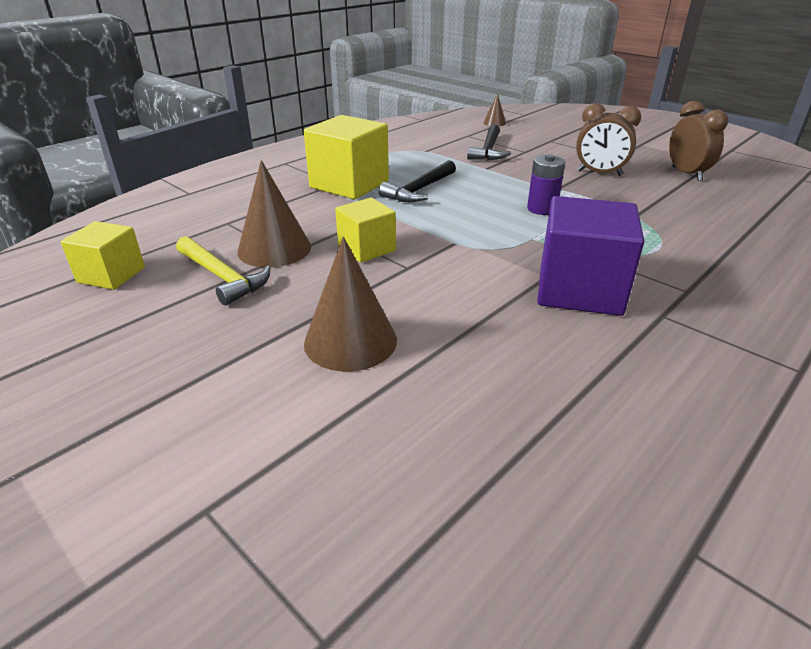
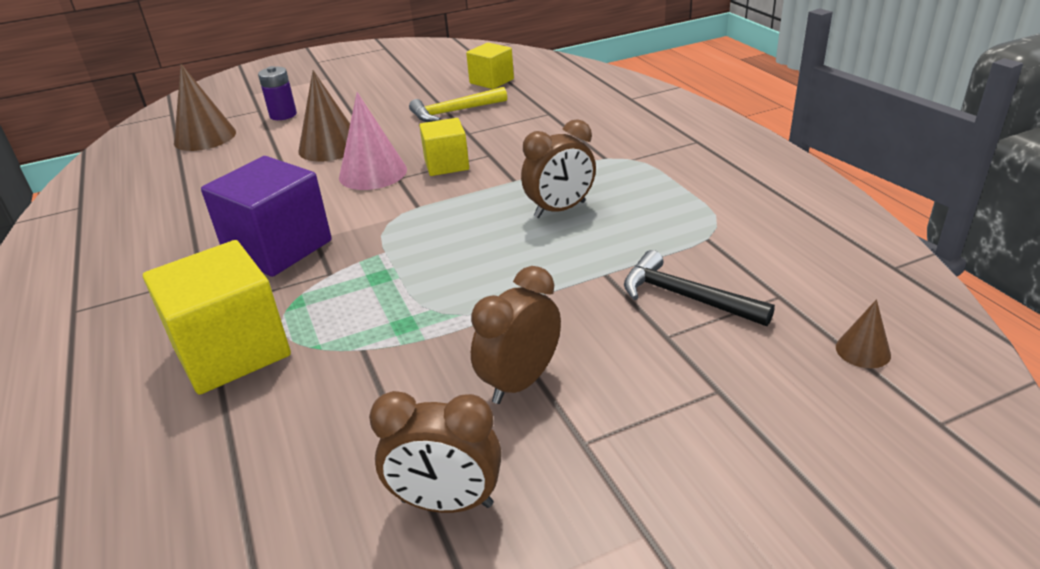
camera: 115 degrees right, 0 degrees up
brown cone [237,160,311,268] -> brown cone moved to [174,64,236,151]
yellow cube [304,115,389,199] -> yellow cube moved to [143,240,291,395]
black hammer [378,160,456,202] -> brown clock [521,119,596,218]
purple battery [527,154,565,215] -> purple battery moved to [258,66,297,120]
none -> pink cone [339,92,407,190]

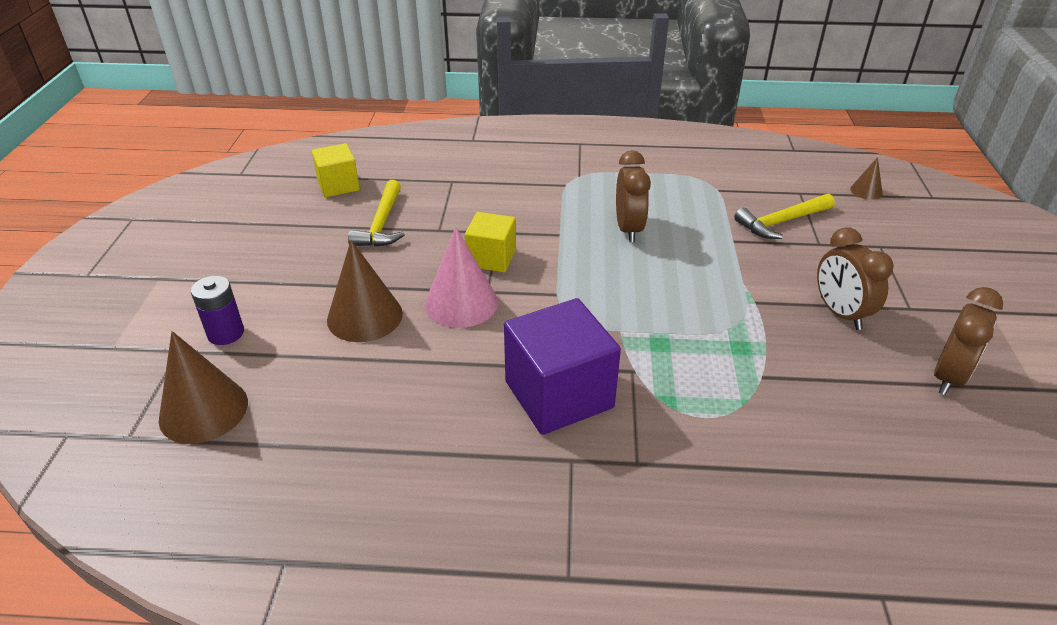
camera: 65 degrees left, 5 degrees up
yellow cube [143,240,291,395] -> none
black hammer [624,250,775,326] -> yellow hammer [734,194,835,239]

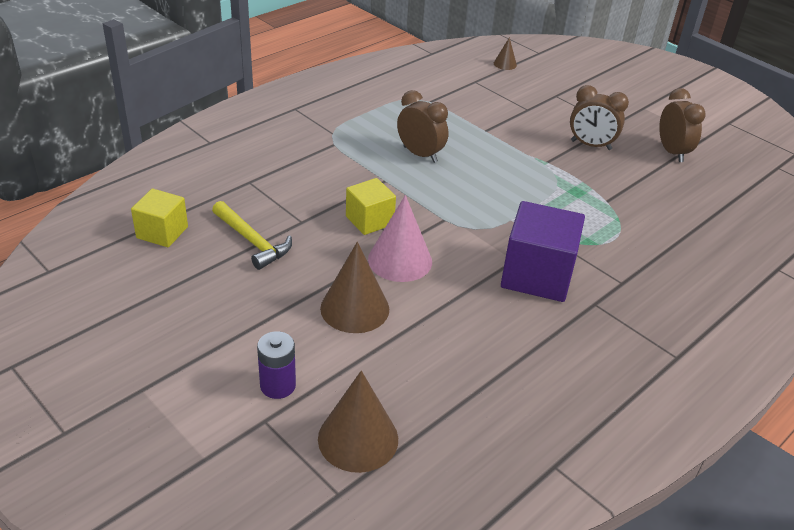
camera: 50 degrees left, 0 degrees up
yellow hammer [734,194,835,239] -> none

